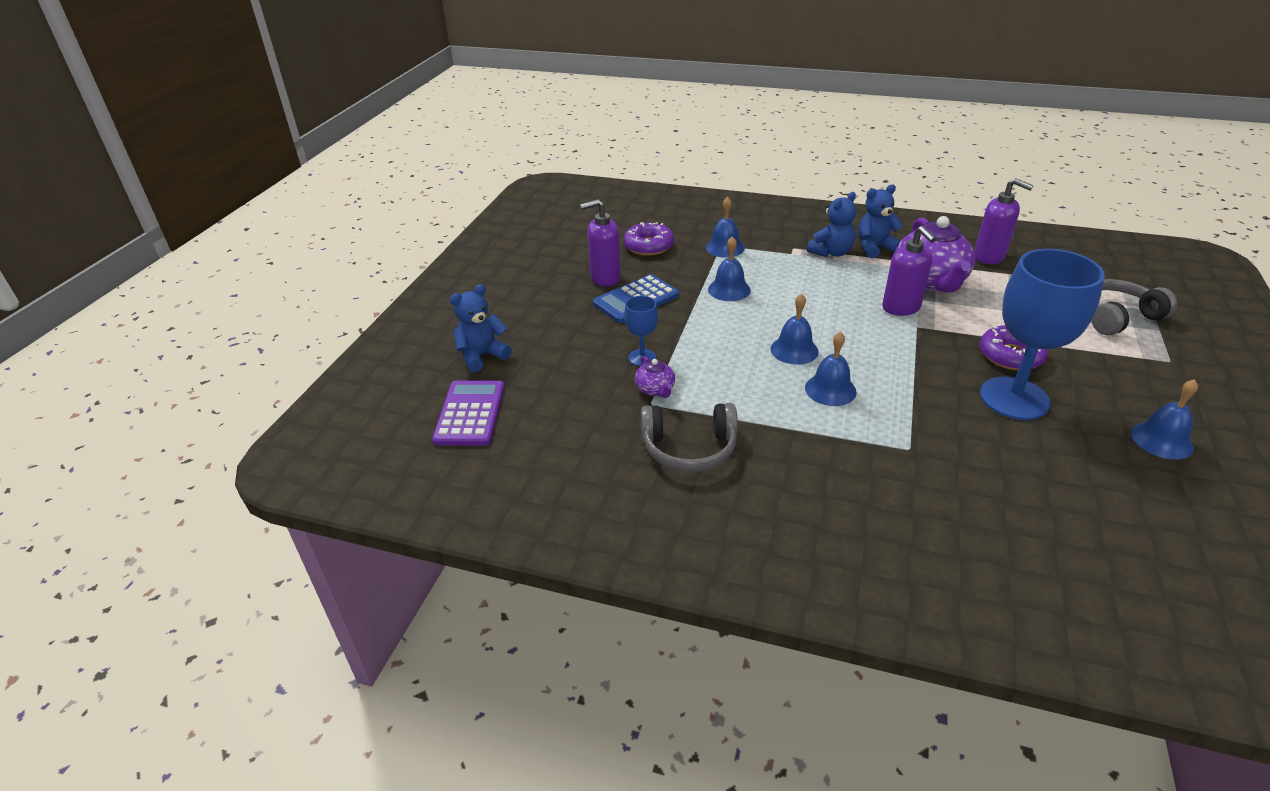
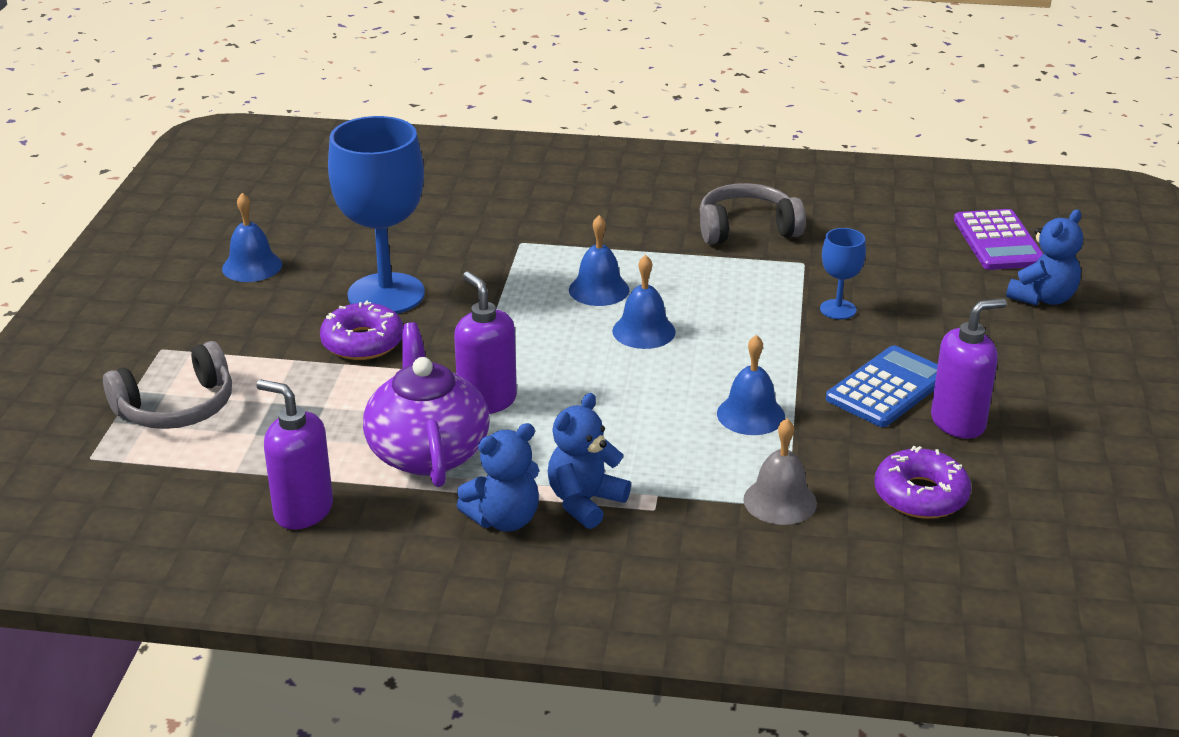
camera: 170 degrees right, 5 degrees down
purple teapot [635,356,675,398] -> none
blue bell [705,197,745,258] -> grey bell [743,418,817,525]

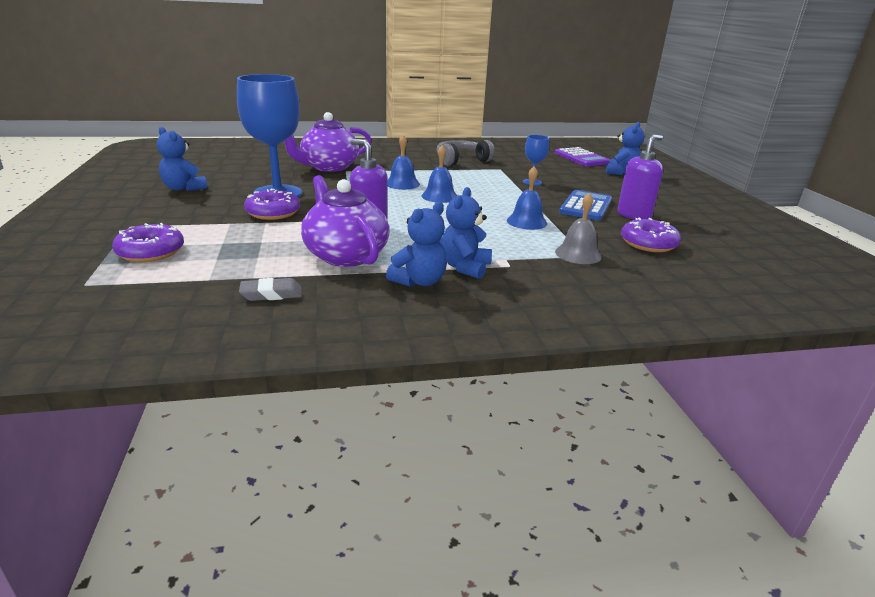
camera: 20 degrees left, 5 degrees down
grey headphones [103,341,232,429] -> purple donut [112,223,184,262]
blue bell [222,193,282,282] -> blue teddy bear [157,127,207,191]
purple soap dispenser [256,380,333,530] -> grey eraser [239,278,302,301]
none -> purple teapot [284,112,371,172]

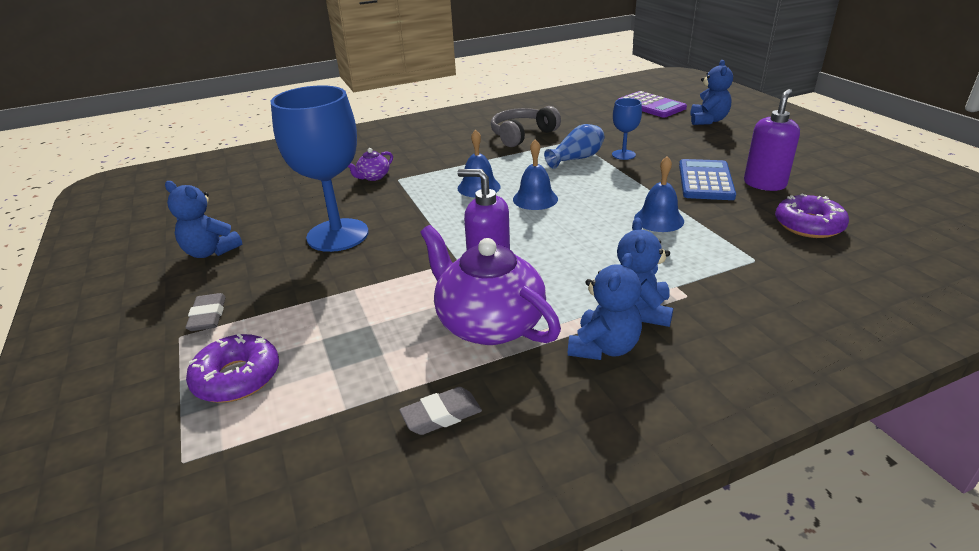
camera: 10 degrees left, 5 degrees up
purple donut [244,188,300,220] -> none
purple teapot [284,112,371,172] -> purple teapot [348,148,393,181], size x0.45
grey bell [555,192,602,264] -> none
none -> grey eraser [186,293,226,331]
none -> blue vase [544,124,605,169]

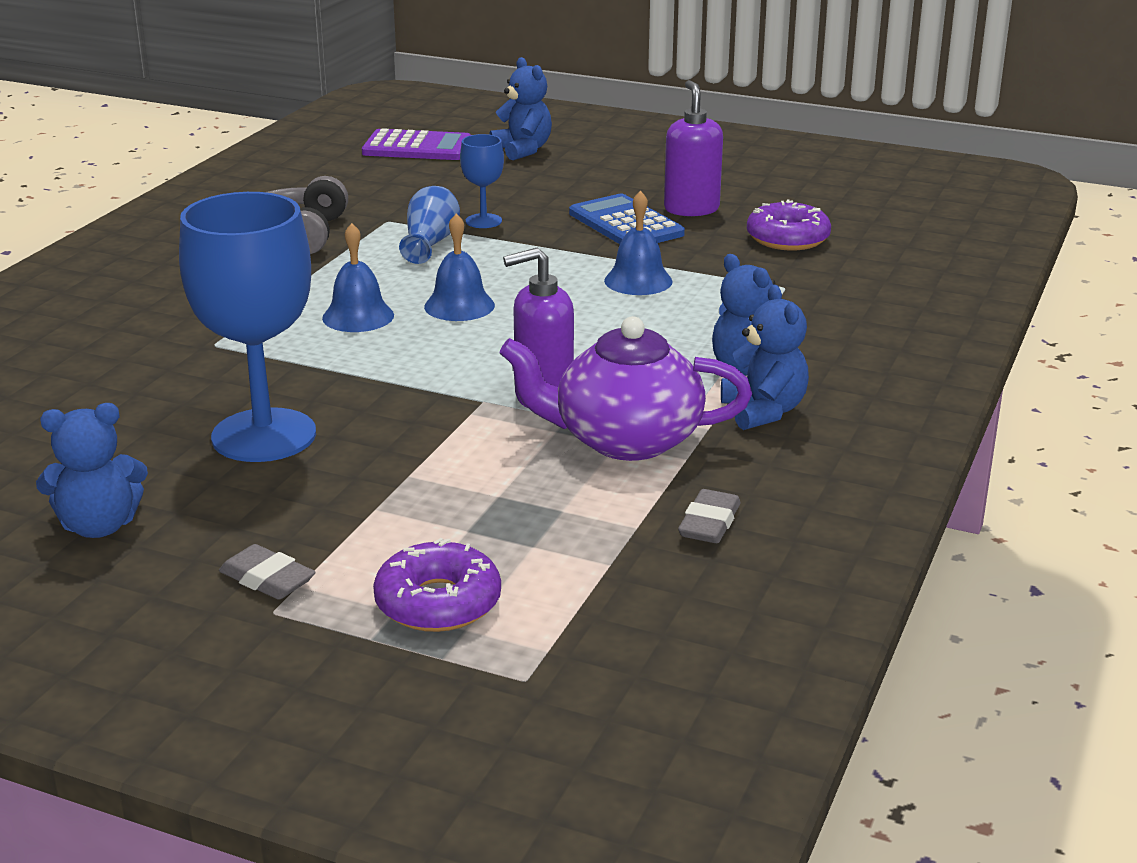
camera: 45 degrees left, 5 degrees down
purple teapot [348,148,393,181] -> none

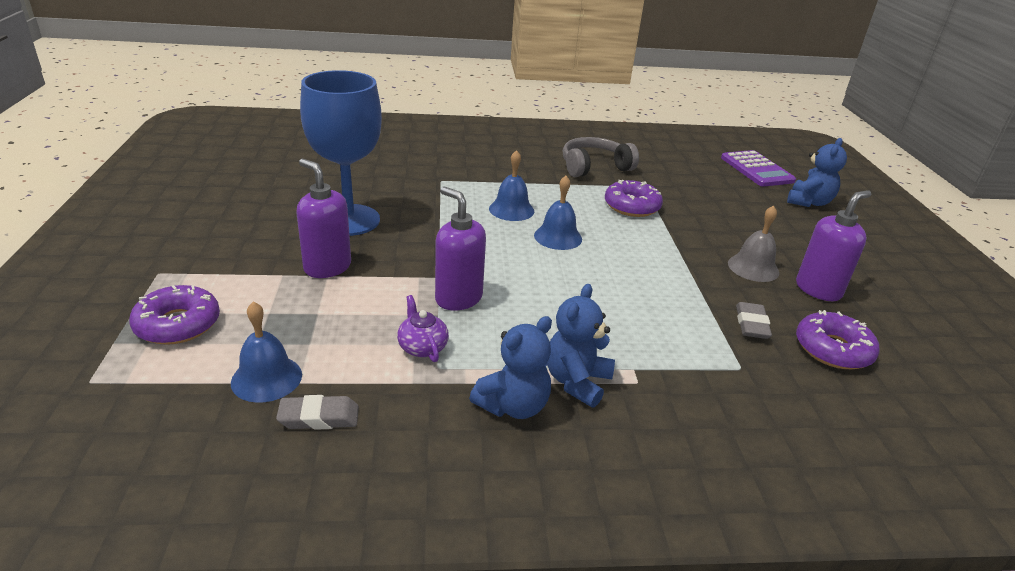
camera: 60 degrees right, 5 degrees up
blue teddy bear [36,403,148,538] -> none
grey eraser [219,544,316,600] -> grey eraser moved to [736,302,772,339]
blue vase [399,186,460,264] -> purple donut [605,180,663,217]
blue goblet [460,134,504,228] -> none
purple teapot [500,316,752,461] -> purple teapot [397,295,449,362], size x0.45
blue calculator [569,194,685,244] -> grey bell [728,205,779,282]
blue bell [604,191,673,295] -> blue bell moved to [231,301,302,403]
none -> purple soap dispenser [296,159,351,278]

